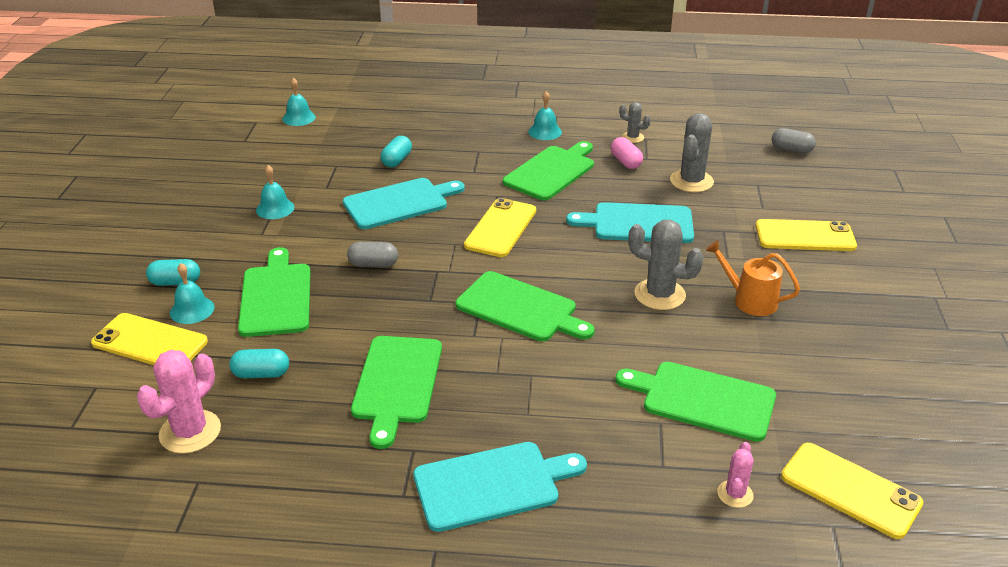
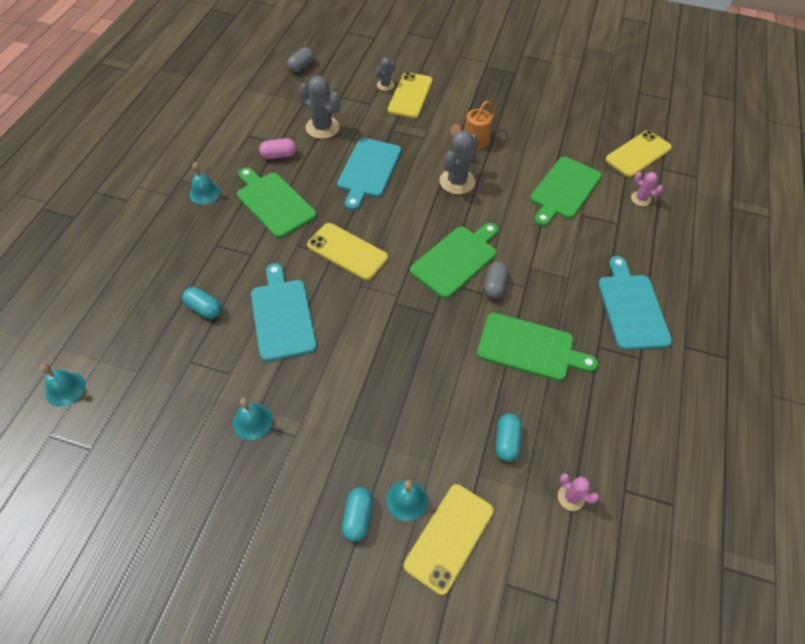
camera: 80 degrees left, 20 degrees up
pink cactus [137,350,221,454] -> pink cactus [558,473,599,511], size x0.55
green cutting board [238,247,310,337] -> none
grey capsule [347,242,398,267] -> grey capsule moved to [484,262,508,299]
grey cactus [619,102,651,143] -> grey cactus moved to [376,58,395,91]

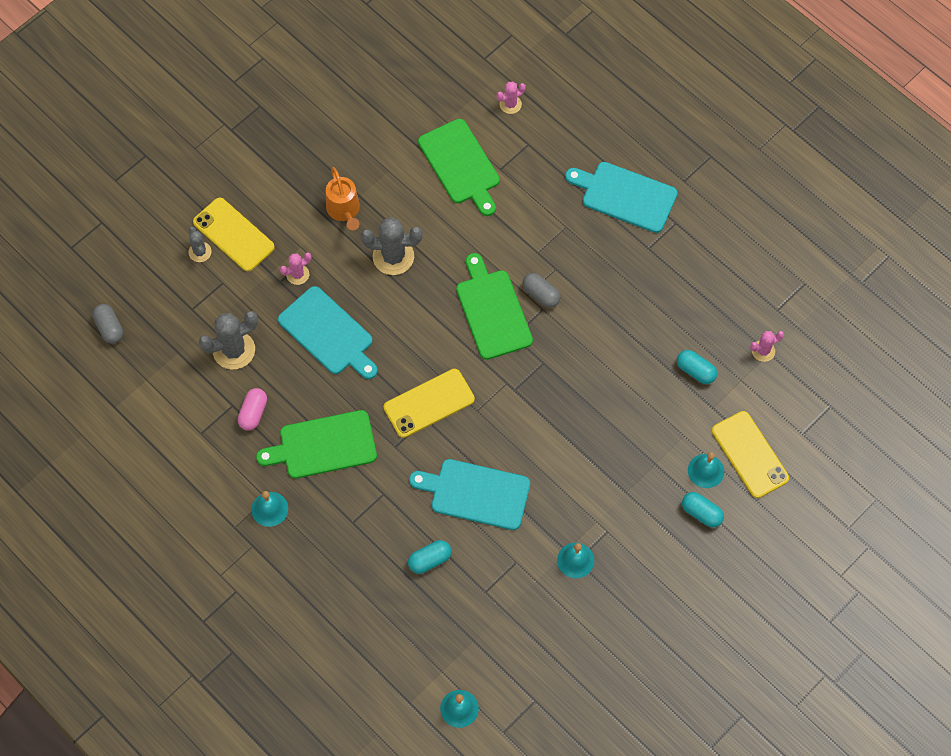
camera: 60 degrees left, 10 degrees up
grey cactus [439,130,478,194] -> grey cactus turned 60 degrees counterclockwise [361,217,423,275]
green cutting board [477,313,598,381] -> none
yellow phone [605,130,672,177] -> none
none -> pink cactus [280,252,311,285]

